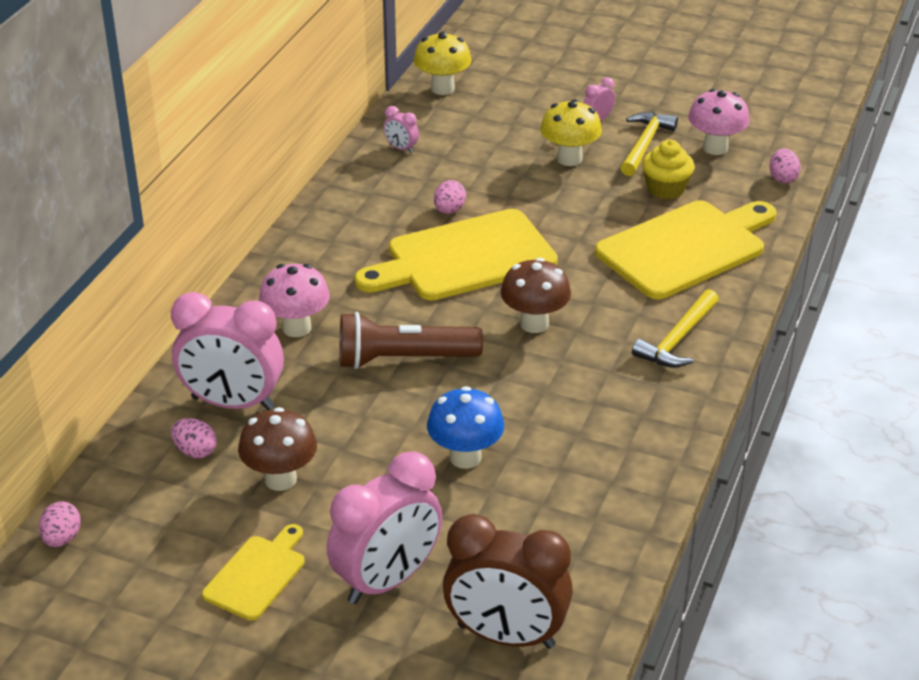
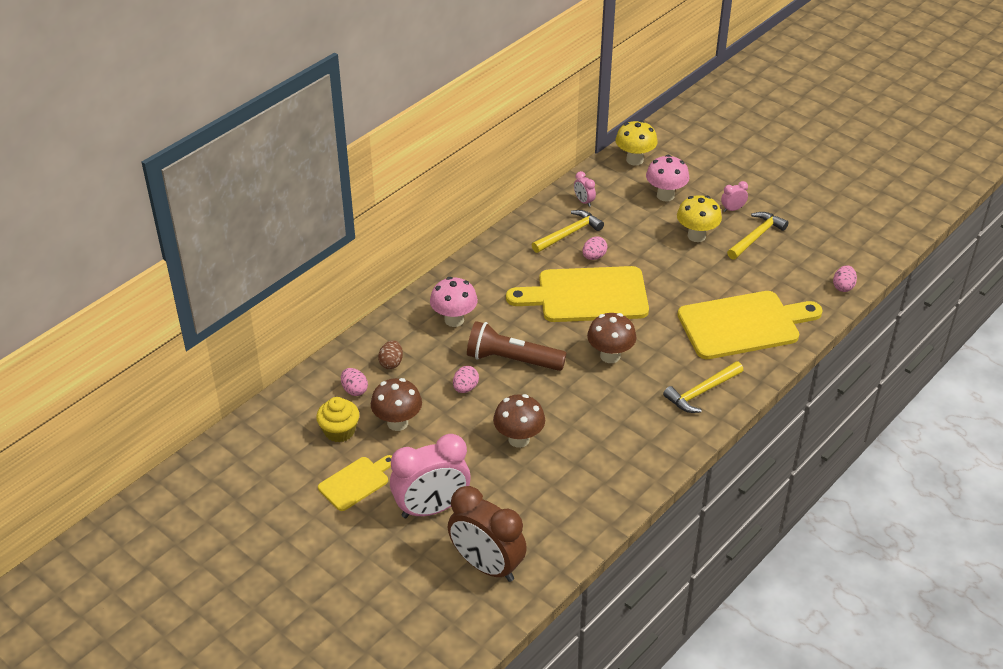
camera: 20 degrees right, 5 degrees up
pink egg [39,501,81,547] -> pink egg moved to [453,366,479,393]
pink clock [171,292,284,410] -> brown egg [378,340,403,369]
blue mushroom [427,386,504,469] -> brown mushroom [493,394,545,448]
yellow cupcake [642,140,695,199] -> yellow cupcake moved to [316,397,359,442]
pink mushroom [688,89,750,155] -> pink mushroom moved to [646,155,689,202]
none -> yellow hammer [532,210,604,253]

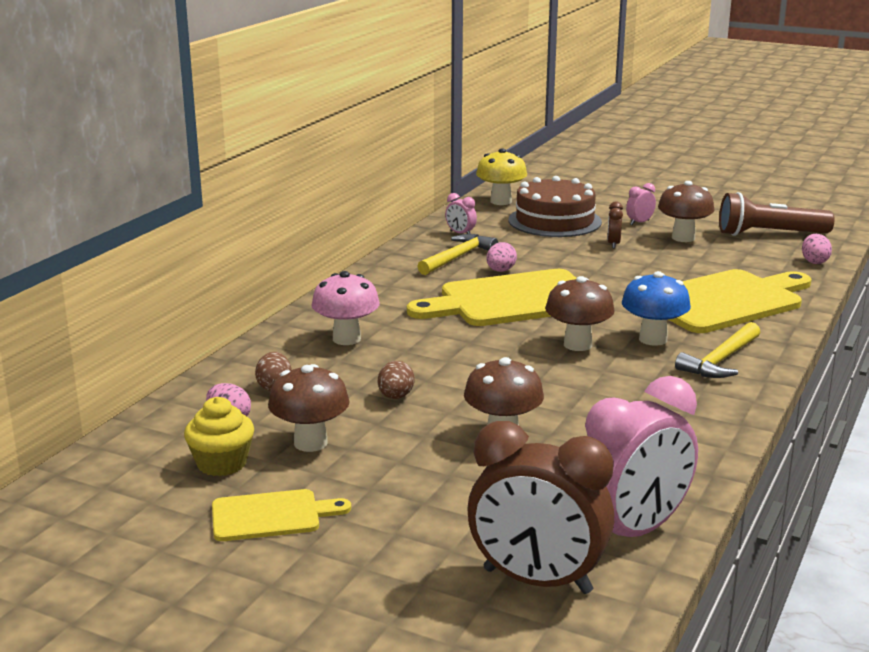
camera: 15 degrees left, 20 degrees down
yellow cutting board [318,455,392,511] -> yellow cutting board turned 45 degrees clockwise [212,489,351,541]
pink clock [390,434,471,518] -> pink clock moved to [585,376,698,537]
pink egg [453,366,479,393] -> brown egg [378,361,414,399]
brown flashlight [467,321,567,371] -> brown flashlight moved to [719,192,835,236]
pink mushroom [646,155,689,202] -> brown cake [509,176,602,237]
yellow mushroom [677,195,722,242] -> brown clock [607,202,623,248]
yellow hammer [727,212,789,259] -> brown mushroom [658,181,714,242]
none -> blue mushroom [622,271,691,346]

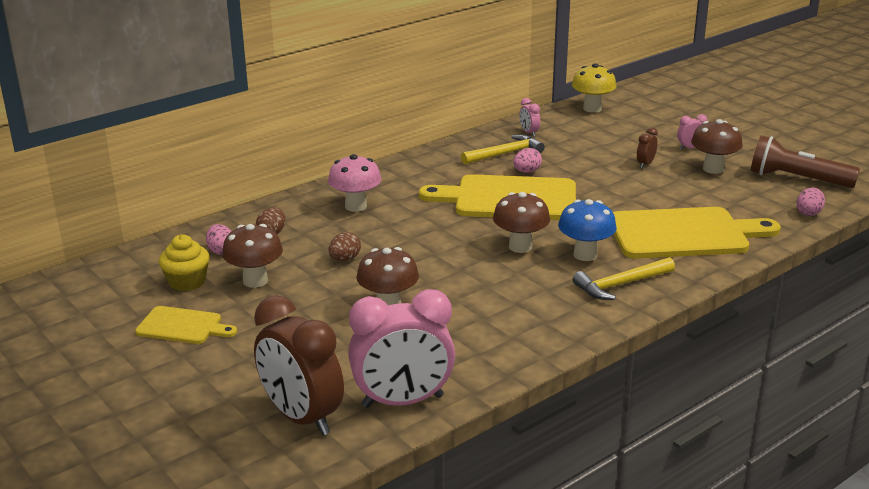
camera: 25 degrees right, 5 degrees up
brown cake [509,176,602,237] -> none

